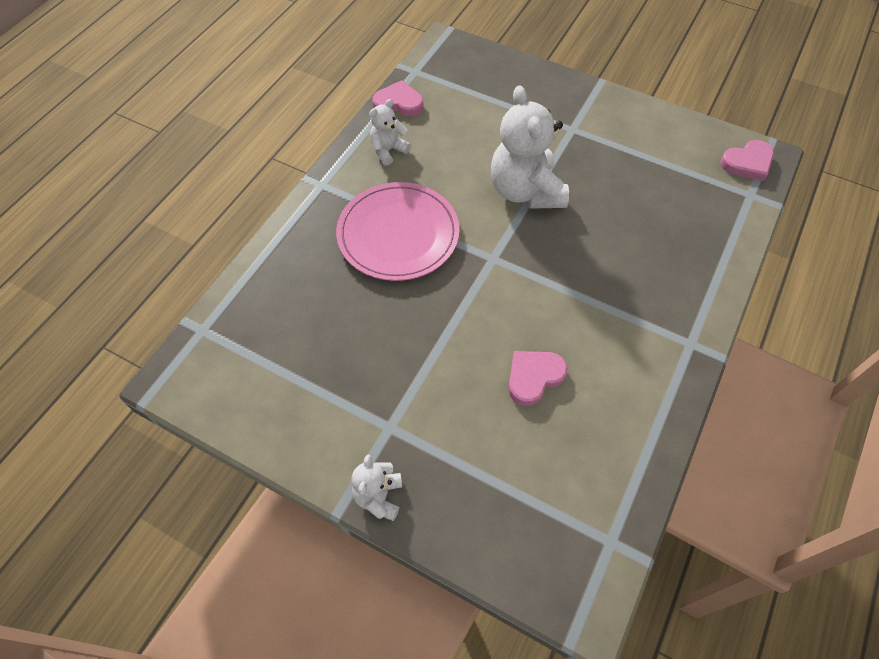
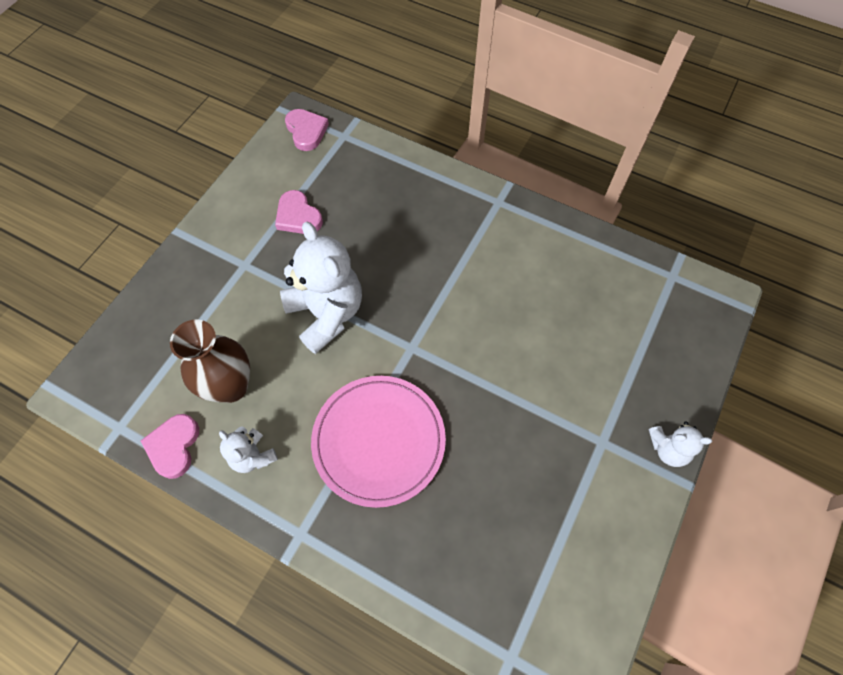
camera: 90 degrees left, 5 degrees up
white teddy bear [491,85,569,209] -> white teddy bear turned 105 degrees counterclockwise [280,222,362,354]
pink heart [508,351,568,406] -> pink heart moved to [275,190,323,234]
none -> brown vase [170,320,250,403]

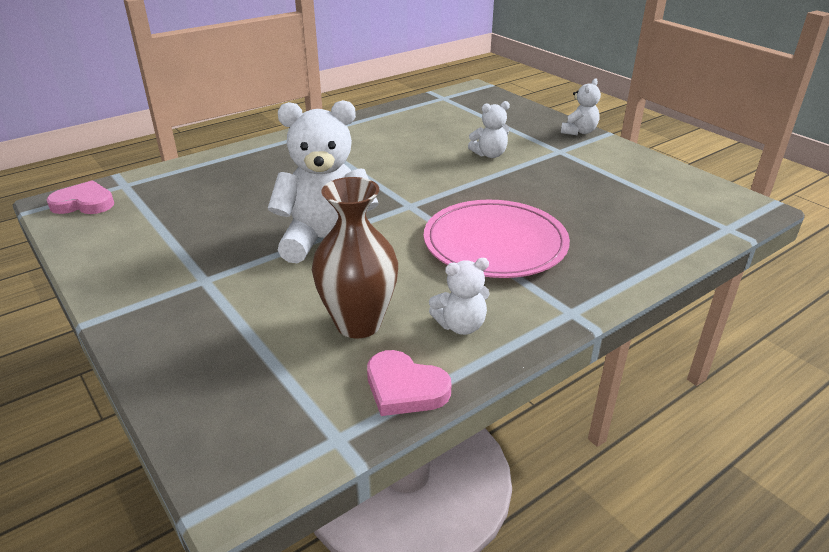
camera: 65 degrees left, 30 degrees down
pink heart [275,190,323,234] -> none
none -> white teddy bear [468,101,510,158]

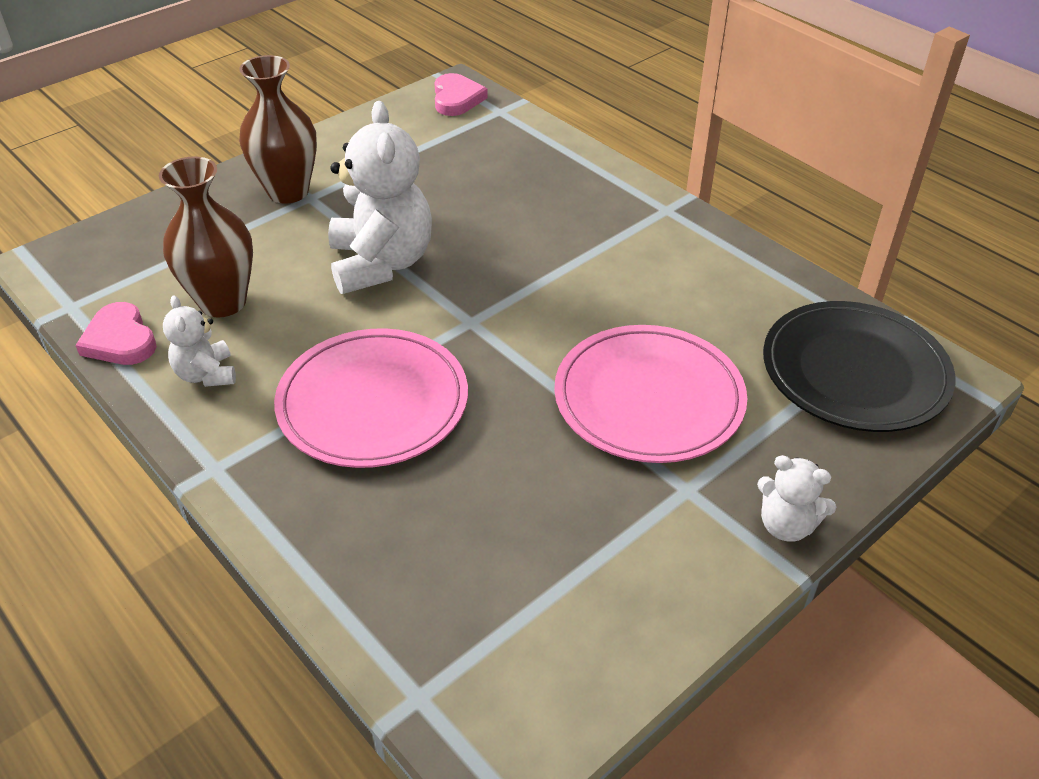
camera: 85 degrees right, 10 degrees up
pink heart [367,350,452,416] -> pink heart turned 60 degrees counterclockwise [75,302,157,365]
white teddy bear [468,101,510,158] -> pink plate [554,325,747,463]
none -> brown vase [239,55,317,204]
none -> black plate [763,301,956,432]

